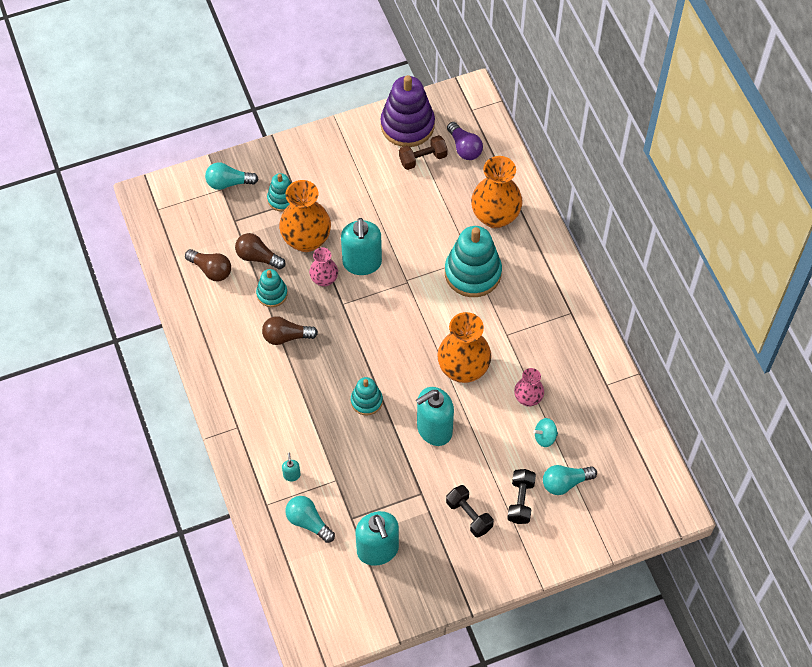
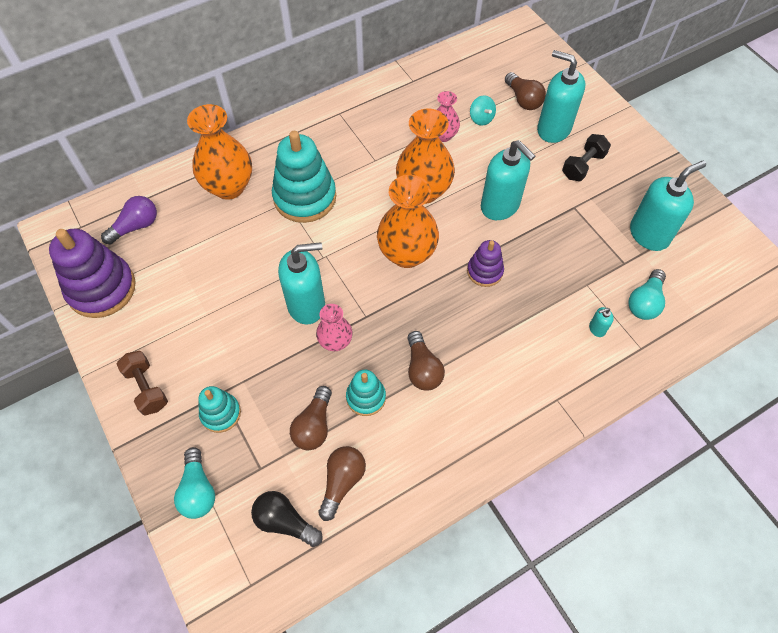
camera: 100 degrees left, 0 degrees up
orange vase [279,180,331,252] -> orange vase moved to [377,175,439,268]
turquoise stacking toy [351,377,383,415] -> purple stacking toy [467,240,504,287]
brown dumbbell [399,135,448,170] -> brown dumbbell moved to [117,351,168,416]
black dumbbell [507,469,536,524] -> turquoise soap dispenser [537,50,585,143]
turquoise light bulb [543,465,597,495] -> brown light bulb [505,72,546,110]
none -> black light bulb [251,491,323,547]

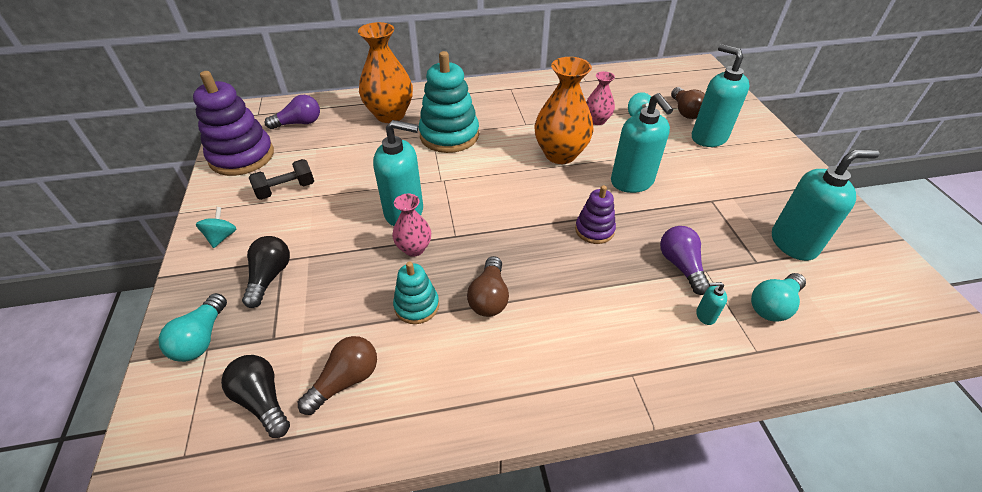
camera: 20 degrees right, 15 degrees down
brown dumbbell [117,351,168,416] -> turquoise spinning top [196,207,236,248]
turquoise stacking toy [198,386,241,433] -> black light bulb [242,236,290,308]
brown light bulb [290,386,332,450] -> none
orange vase [377,175,439,268] -> none
black dumbbell [562,134,611,181] -> black dumbbell moved to [249,159,314,200]
none -> purple light bulb [660,226,710,295]

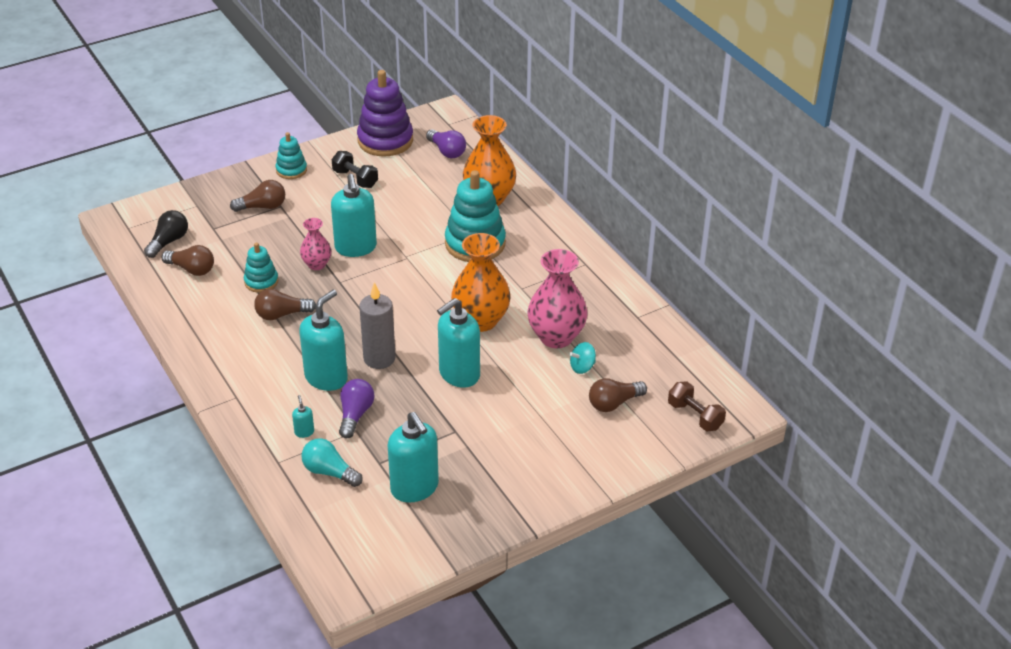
camera: 70 degrees right, 5 degrees down
turquoise light bulb [159,293,227,362] -> none
turquoise spinning top [196,207,236,248] -> turquoise stacking toy [276,132,307,179]
black light bulb [242,236,290,308] -> brown light bulb [230,180,285,212]
purple stacking toy [575,185,616,244] -> grey candle [359,282,396,369]
pink vase [586,71,615,125] -> pink vase [528,249,587,348], size x1.80
purple light bulb [660,226,710,295] -> purple light bulb turned 45 degrees counterclockwise [339,379,374,438]
turquoise soap dispenser [692,44,750,147] -> turquoise soap dispenser moved to [299,290,348,391]
none -> brown dumbbell [668,381,726,431]

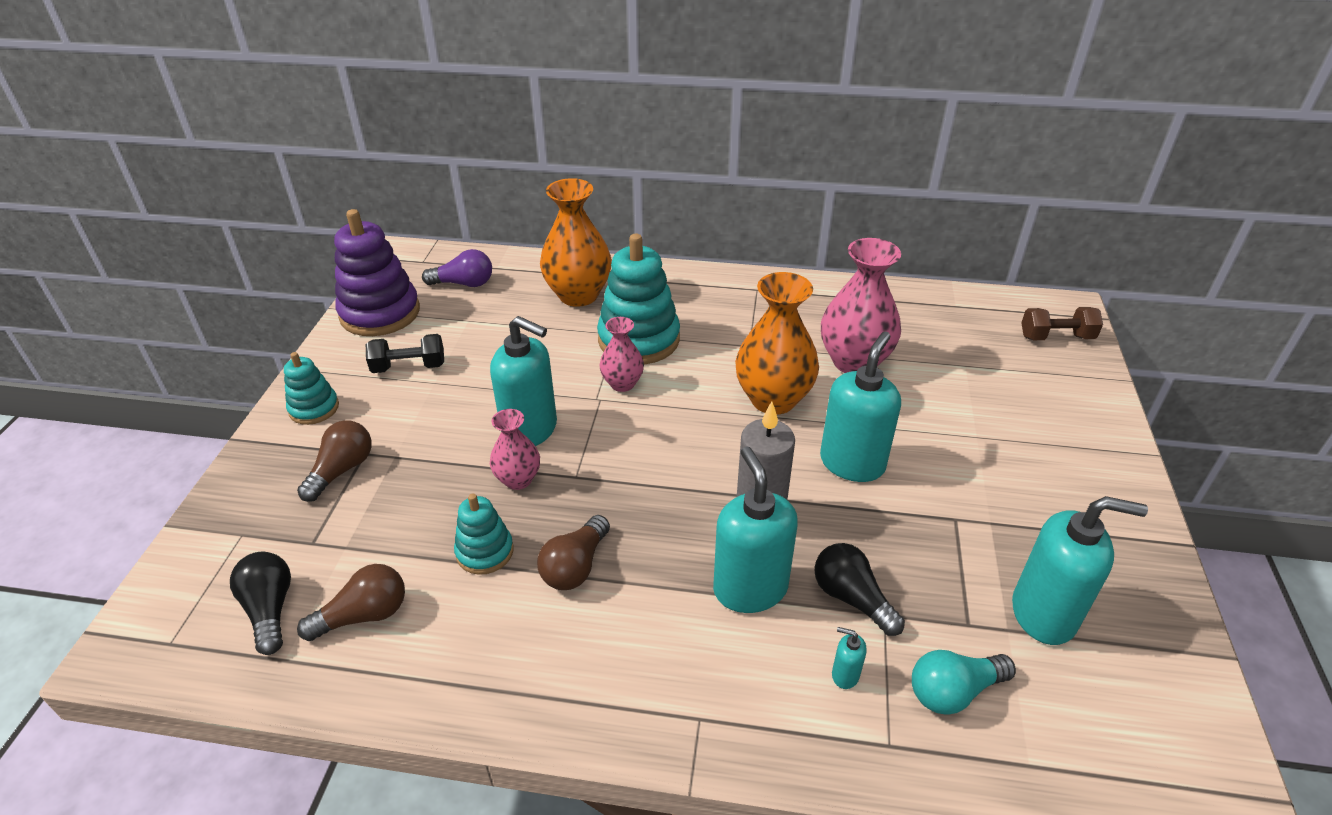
camera: 50 degrees left, 0 degrees up
purple light bulb [339,379,374,438] -> black light bulb [814,543,905,636]
turquoise soap dispenser [437,298,480,388] -> turquoise soap dispenser turned 150 degrees counterclockwise [820,332,901,482]
turquoise spinning top [569,342,596,374] -> none
brown light bulb [589,378,647,412] -> none
none -> pink vase [600,317,644,392]

